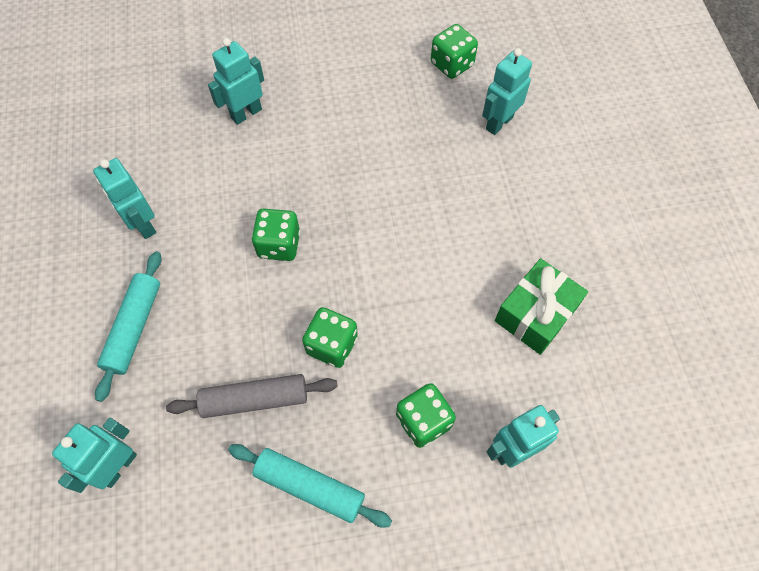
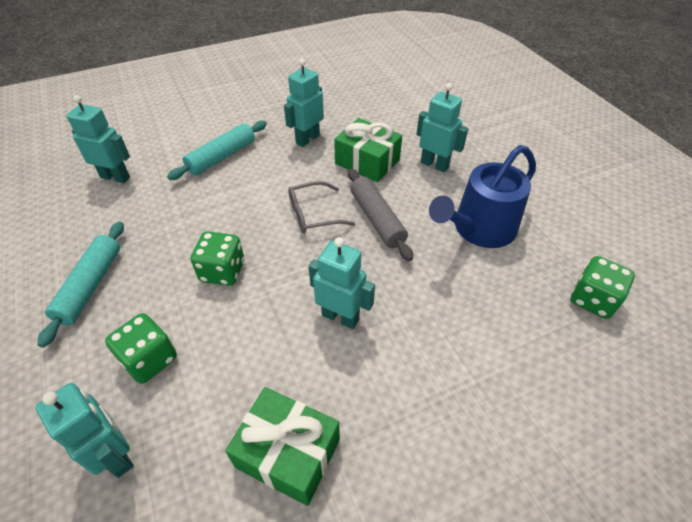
camera: 75 degrees right, 15 degrees down
turquoise rolling pin [95,252,162,402] -> turquoise rolling pin turned 45 degrees counterclockwise [167,121,267,180]
grey rolling pin [166,374,338,418] -> grey rolling pin moved to [348,169,413,261]
green dice [252,208,300,261] -> grey glasses [288,181,356,233]
turquoise robot [482,48,532,135] -> turquoise robot moved to [309,237,375,329]
none -> green gift [334,118,402,182]
none -> blue watering can [429,145,536,248]

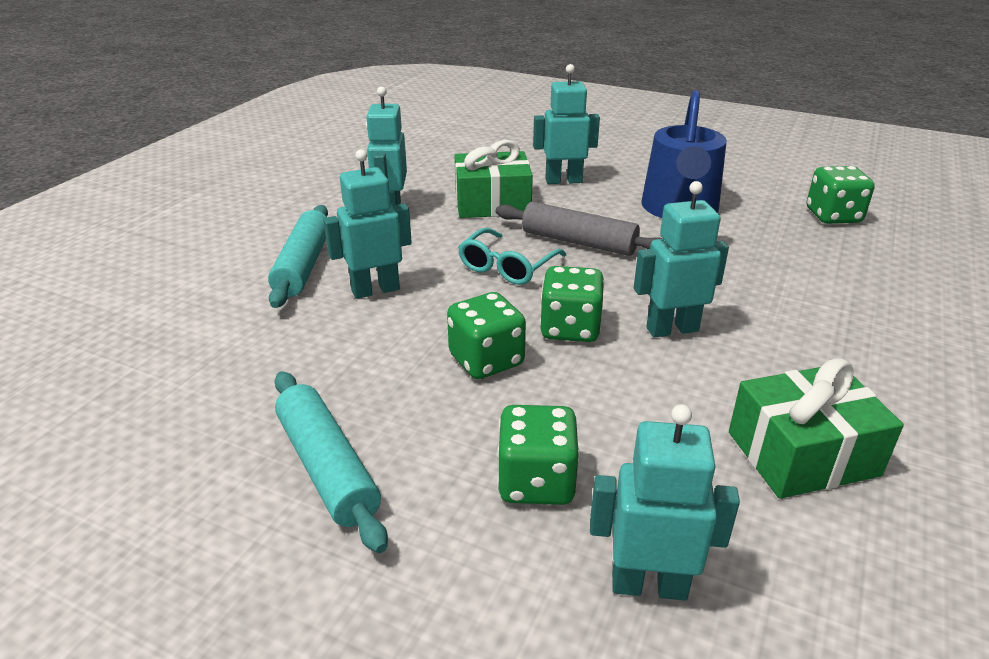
camera: 40 degrees left, 15 degrees down
turquoise robot [67,95,130,183] -> turquoise robot moved to [323,149,412,299]
grey glasses [288,181,356,233] -> turquoise glasses [458,228,566,285]
none -> green dice [540,266,604,342]

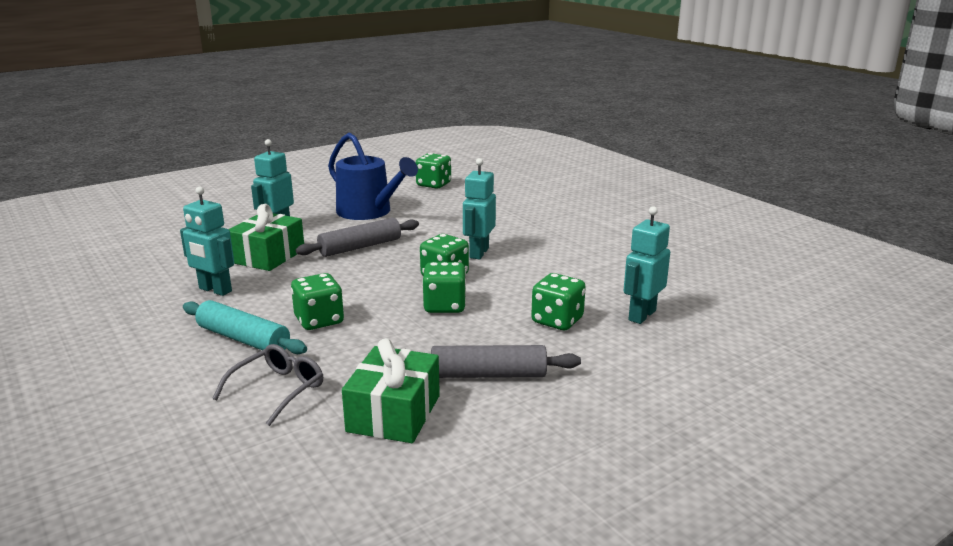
camera: 60 degrees left, 10 degrees down
turquoise rolling pin [275,371,388,553] -> grey rolling pin [431,345,581,378]
turquoise robot [323,149,412,299] -> green dice [291,273,344,330]
turquoise glasses [458,228,566,285] -> none
green gift [729,358,904,499] -> green gift moved to [342,338,440,443]
none -> grey glasses [212,344,323,426]

